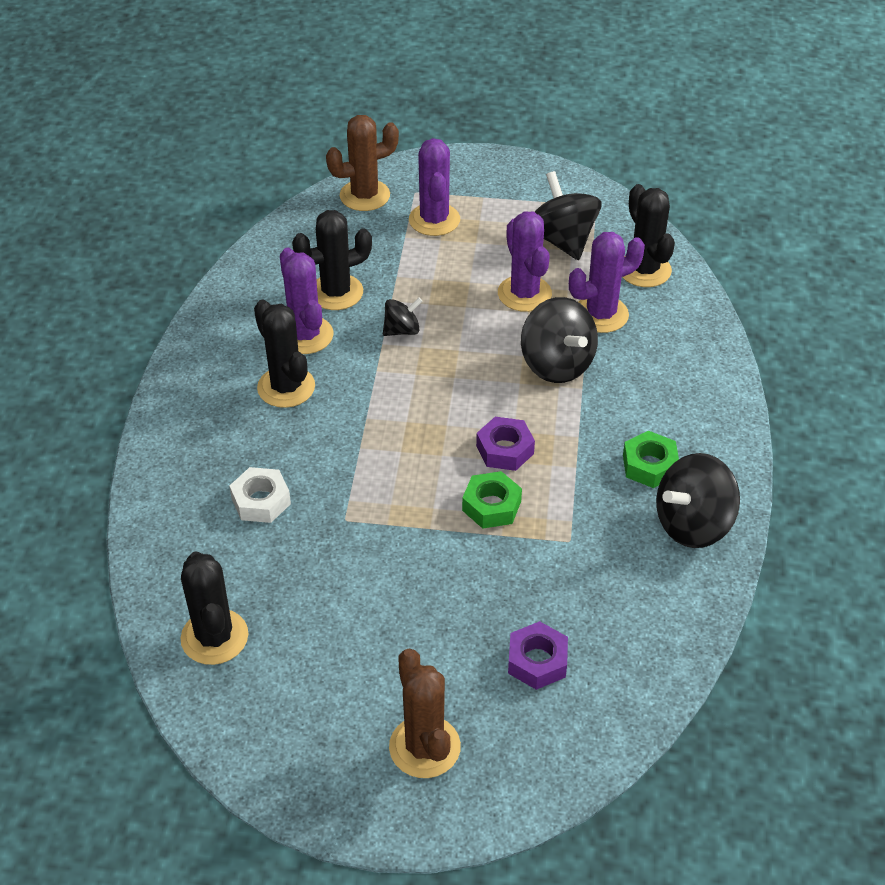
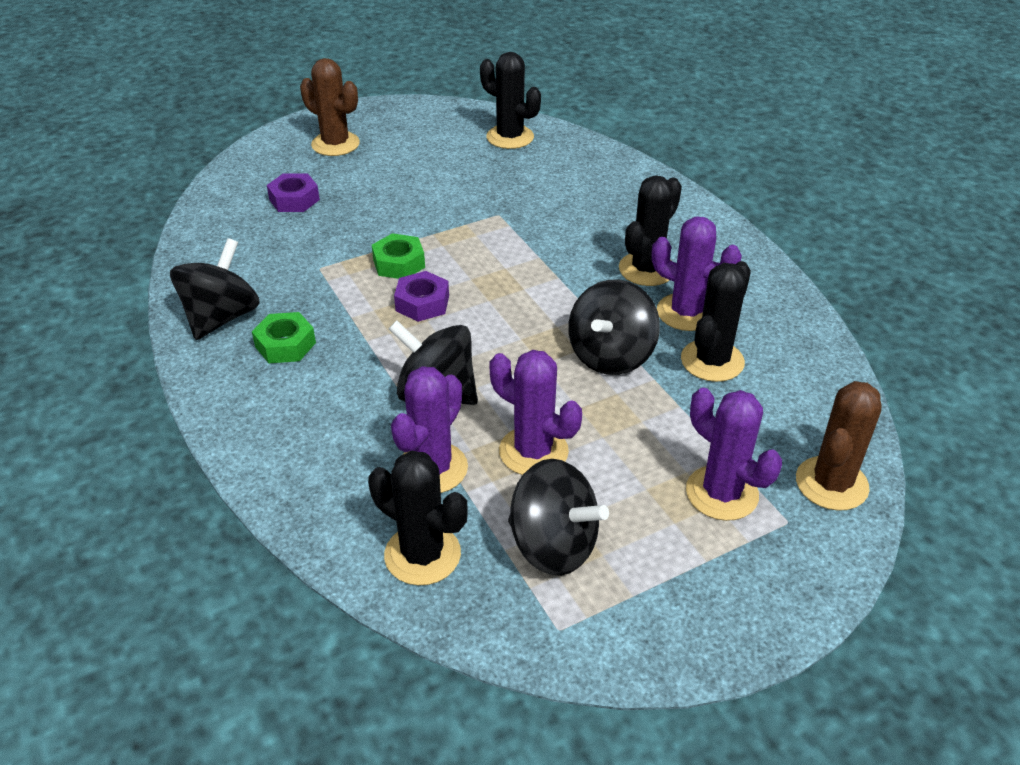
camera: 145 degrees right, 5 degrees down
white nut [230,467,291,523] -> none
black cactus [254,300,315,408] -> black cactus turned 75 degrees counterclockwise [619,175,682,286]
black spinning top [383,297,422,336] -> black spinning top [568,279,660,375], size x1.83

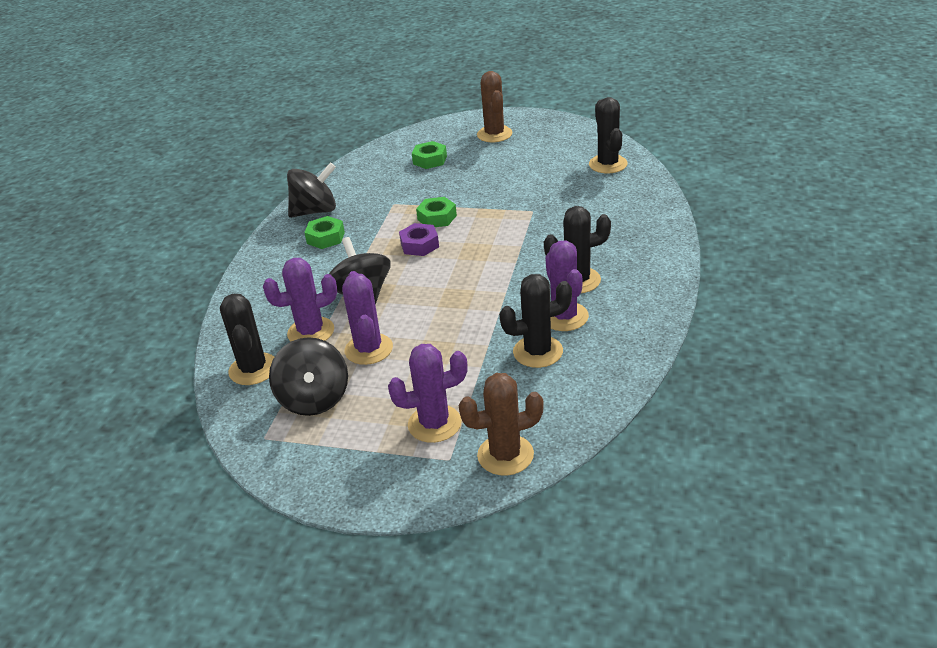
camera: 45 degrees right, 5 degrees down
purple nut [267,173,320,212] -> green nut [412,141,447,169]
black spinning top [568,279,660,375] -> none
purple cactus [686,388,782,521] -> purple cactus turned 75 degrees clockwise [388,344,467,443]

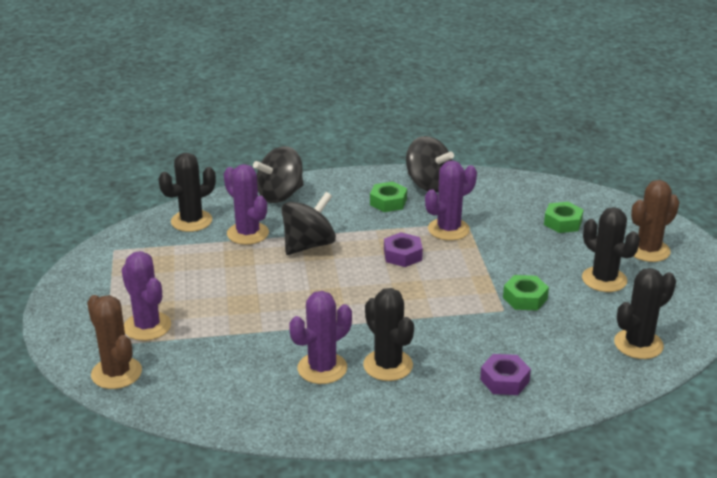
camera: 65 degrees right, 5 degrees down
black spinning top [269,337,348,416] -> black spinning top moved to [253,146,304,203]
purple cactus [342,271,393,365] -> purple cactus moved to [425,160,477,241]
green nut [416,197,457,227] -> green nut moved to [503,275,549,311]
black cactus [499,274,572,368] -> black cactus moved to [582,207,640,292]
none -> purple nut [480,354,531,395]

